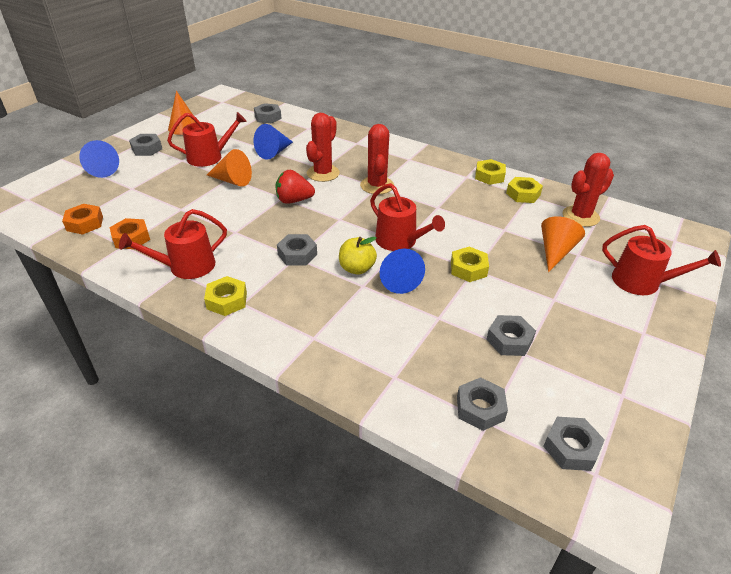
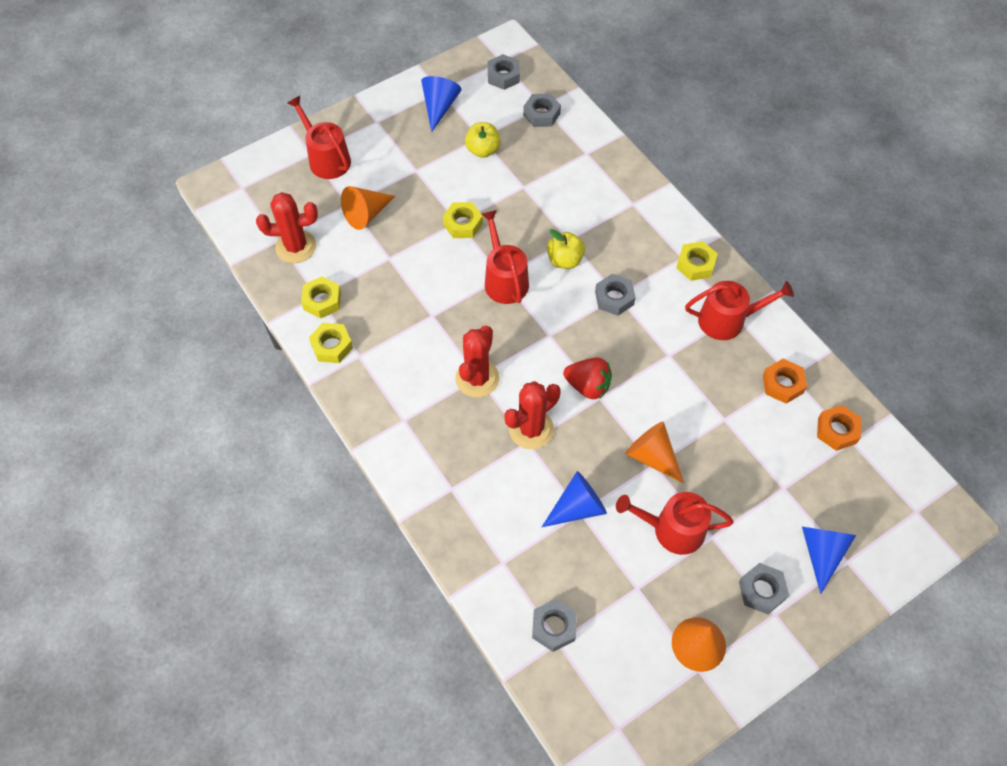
camera: 155 degrees left, 20 degrees up
blue cone [380,249,425,294] -> blue cone moved to [421,76,462,132]
grey nut [486,315,536,356] -> yellow apple [465,122,501,158]

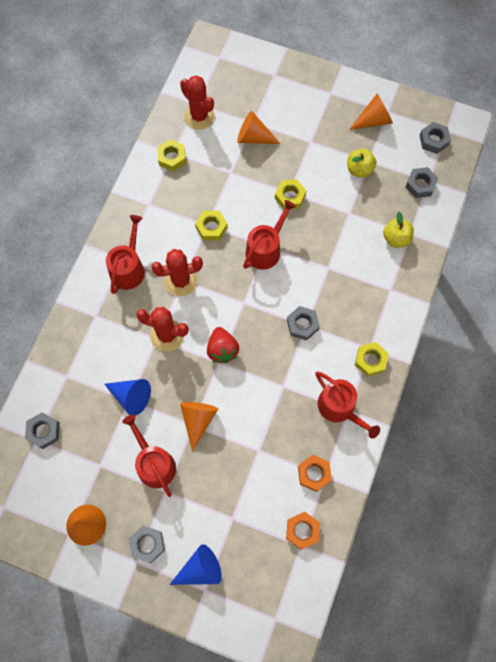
camera: 55 degrees right, 10 degrees up
red watering can [288,96,351,179] -> red watering can moved to [106,215,145,294]
yellow nut [309,323,353,363] -> yellow nut moved to [195,211,228,241]
blue cone [421,76,462,132] -> orange cone [349,94,393,130]
yellow apple [547,229,585,269] -> yellow apple moved to [383,212,414,248]

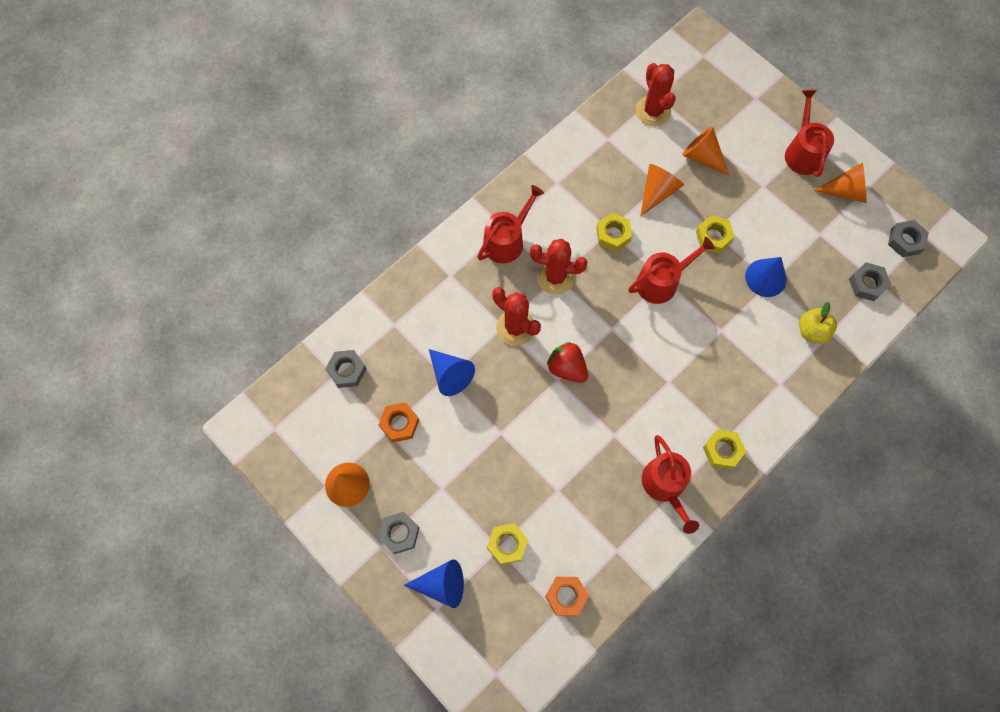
camera: 25 degrees right, 0 degrees up
red watering can [122,415,176,497] -> red watering can moved to [785,90,834,177]
yellow nut [157,139,186,171] -> yellow nut moved to [487,523,528,565]
orange cone [180,402,218,452] -> orange cone moved to [640,164,684,217]
red strawberry [207,327,239,363] -> red strawberry turned 120 degrees clockwise [547,342,588,383]
grey nut [287,306,320,341] -> none
orange nut [298,455,332,492] -> orange nut moved to [378,402,419,442]
yellow apple [347,149,377,178] -> none
none -> blue cone [745,257,787,297]

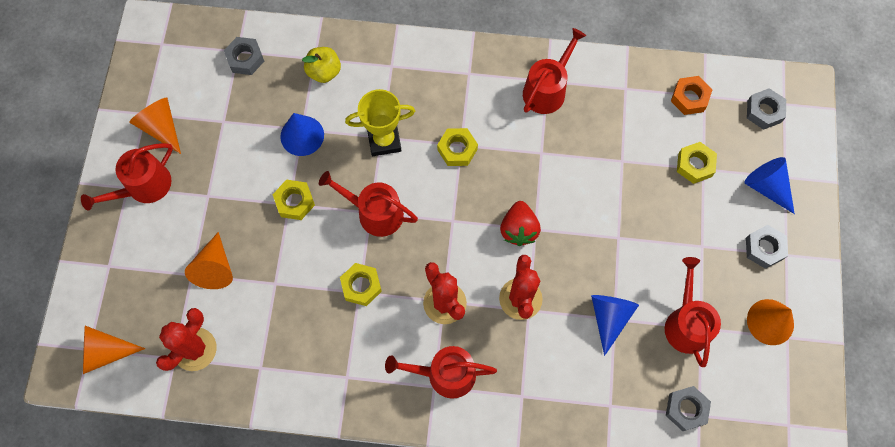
camera: 130 degrees left, 0 degrees up
orange nut [378,402,419,442] -> red watering can [665,257,721,367]
orange cone [640,164,684,217] -> orange cone moved to [83,326,145,374]
yellow nut [703,429,746,469] -> yellow nut moved to [437,128,478,166]
grey nut [888,220,929,257] -> grey nut moved to [747,88,786,130]
none -> yellow trophy [345,89,415,156]

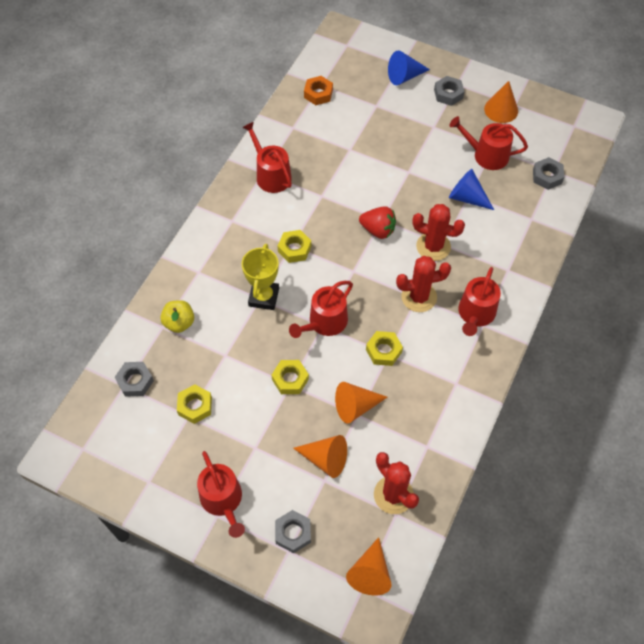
camera: 70 degrees left, 10 degrees down
orange cone [130,98,181,154] -> orange cone moved to [335,382,388,423]
blue cone [280,113,324,156] -> none
yellow nut [677,142,717,184] -> yellow nut moved to [177,384,212,424]
grey nut [747,88,786,130] -> grey nut moved to [275,510,311,553]

